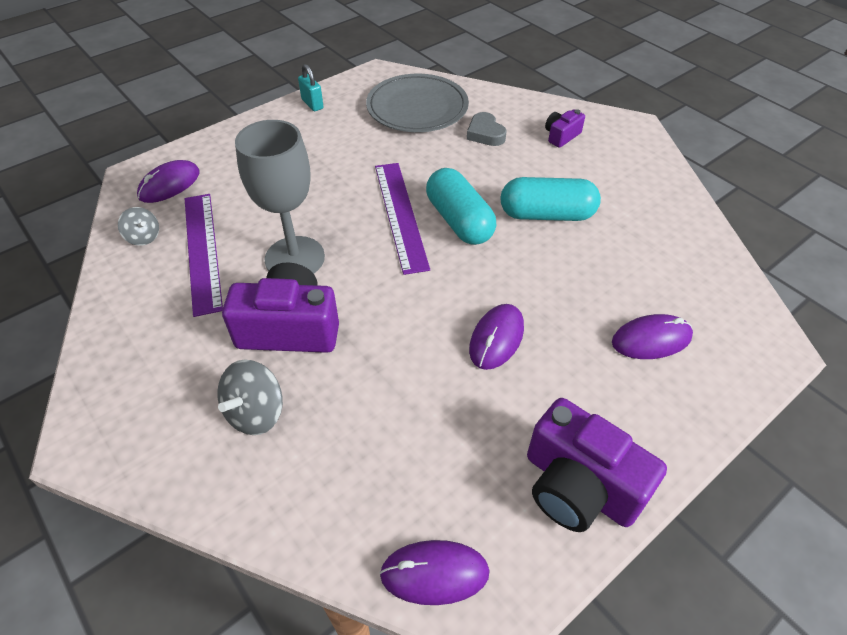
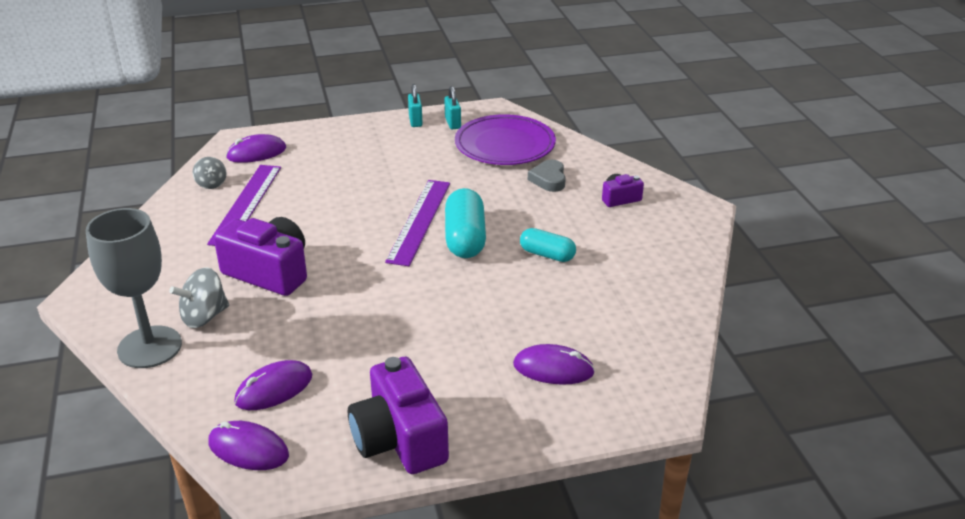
camera: 25 degrees right, 15 degrees down
grey goblet [235,120,325,274] -> grey goblet moved to [86,208,182,368]
grey plate [366,74,469,132] -> purple plate [455,114,556,165]
purple mouse [469,304,524,370] -> purple mouse moved to [234,360,312,410]
turquoise capsule [500,177,601,221] -> turquoise capsule [520,228,576,262], size x0.62
none -> turquoise padlock [445,86,461,130]

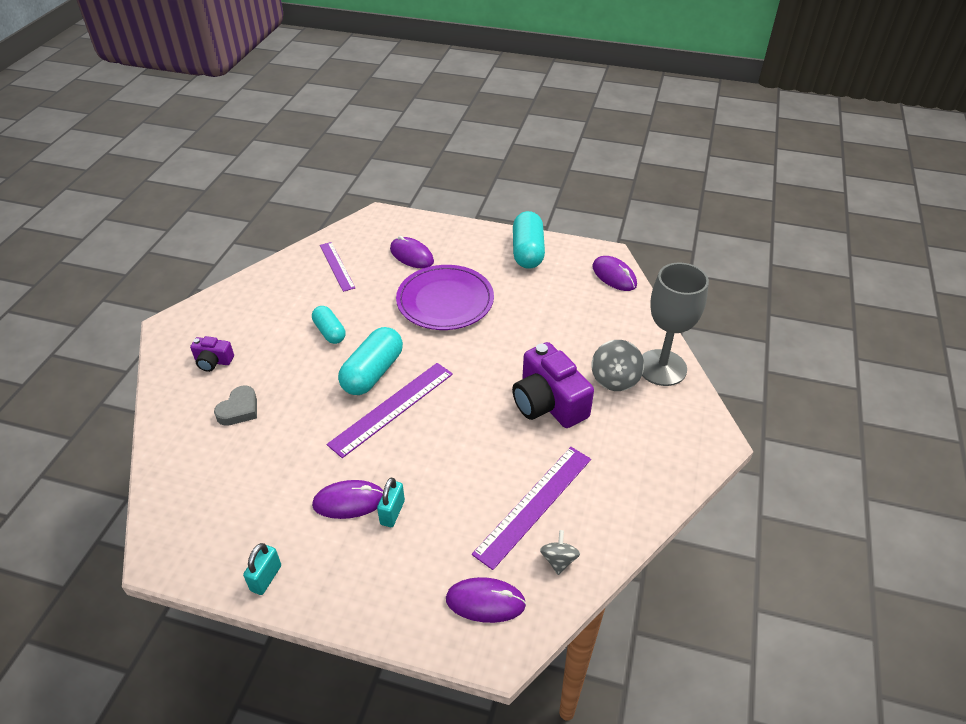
camera: 150 degrees left, 10 degrees up
grey spinning top [169,267,229,328] -> grey spinning top turned 105 degrees clockwise [592,340,644,391]
purple mouse [234,360,312,410] -> purple mouse moved to [312,480,383,519]
purple camera [348,357,449,474] -> turquoise capsule [513,211,545,269]
turquoise padlock [445,86,461,130] -> turquoise padlock moved to [377,478,405,527]
purple plate [455,114,556,165] -> purple plate moved to [396,265,494,330]
none -> purple ruler [320,242,355,292]

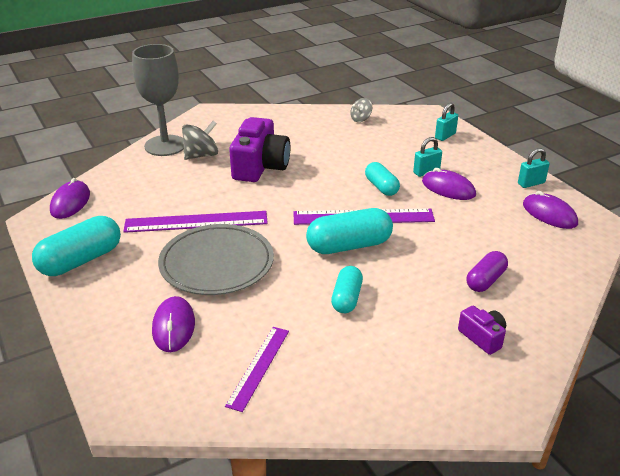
camera: 135 degrees left, 10 degrees down
grey heart [214,385,257,426] -> purple capsule [467,251,508,292]
purple plate [396,265,494,330] -> grey plate [158,224,274,295]
purple mouse [446,577,526,623] -> purple mouse moved to [523,191,578,229]
purple ruler [472,447,591,570] -> purple ruler moved to [123,211,268,233]
none -> turquoise capsule [365,162,400,196]
none -> turquoise padlock [435,103,458,141]

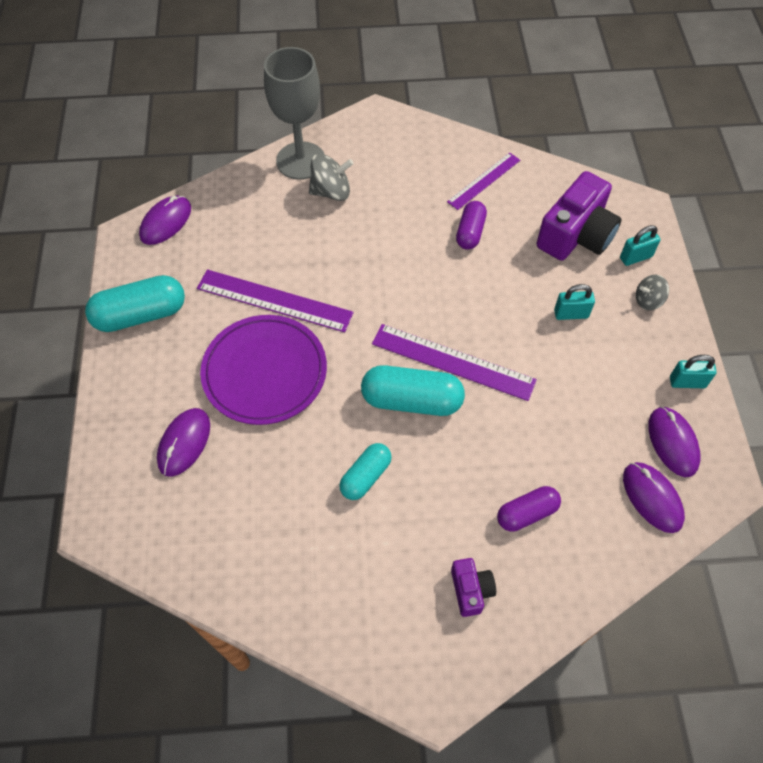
camera: 25 degrees right, 25 degrees up
grey plate [158,224,274,295] -> purple plate [200,315,327,425]
purple ruler [225,327,289,412] -> purple ruler moved to [447,153,520,210]
purple camera [229,117,290,182] -> purple camera moved to [537,171,621,261]
grey spinning top [350,98,372,122] -> grey spinning top moved to [636,275,669,310]
turquoise capsule [365,162,400,196] -> none
purple mouse [422,168,476,200] -> purple mouse moved to [623,462,685,533]
none -> purple capsule [456,201,487,250]

